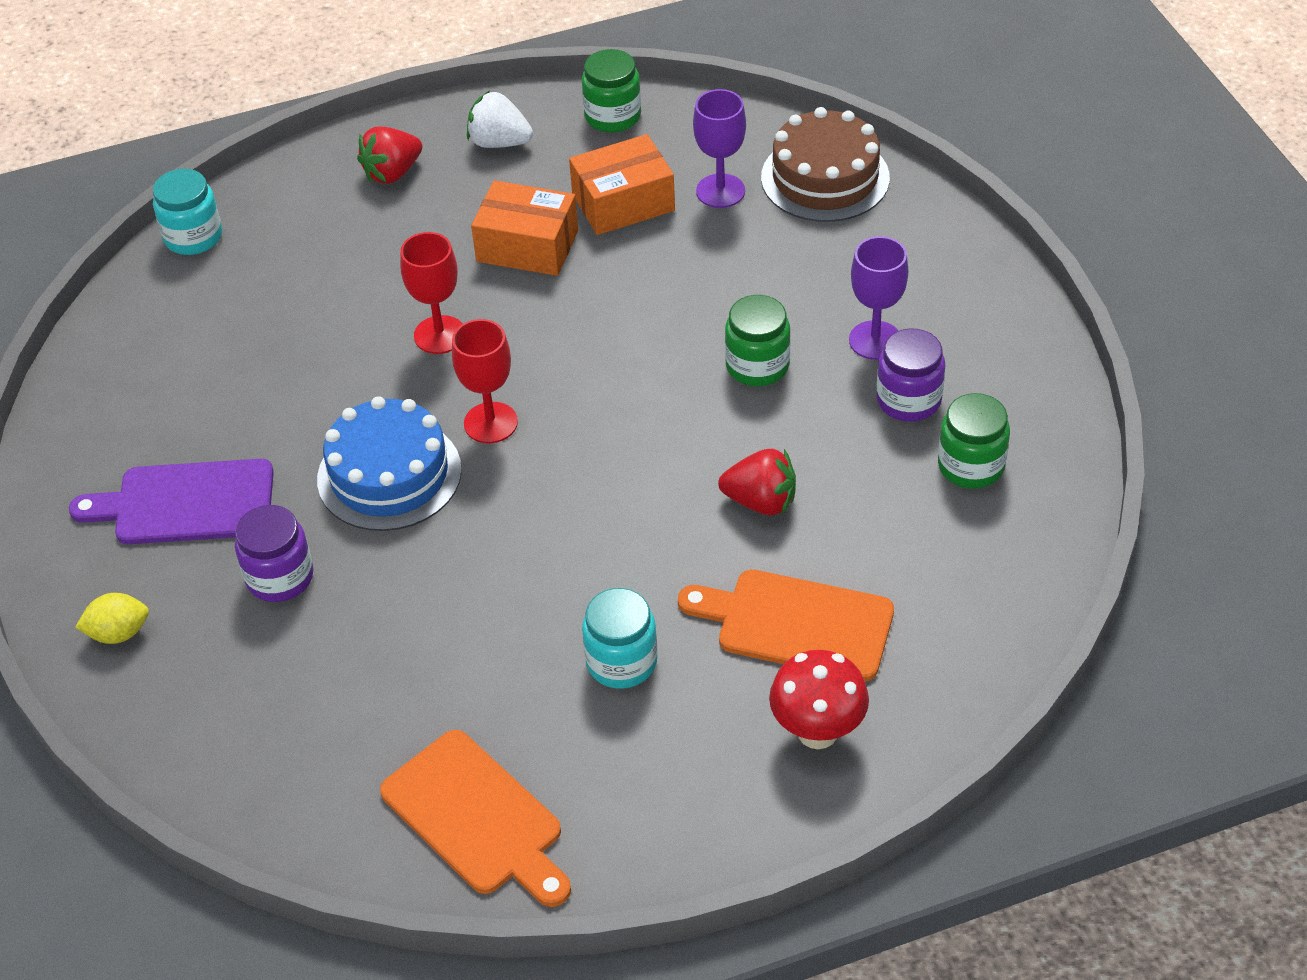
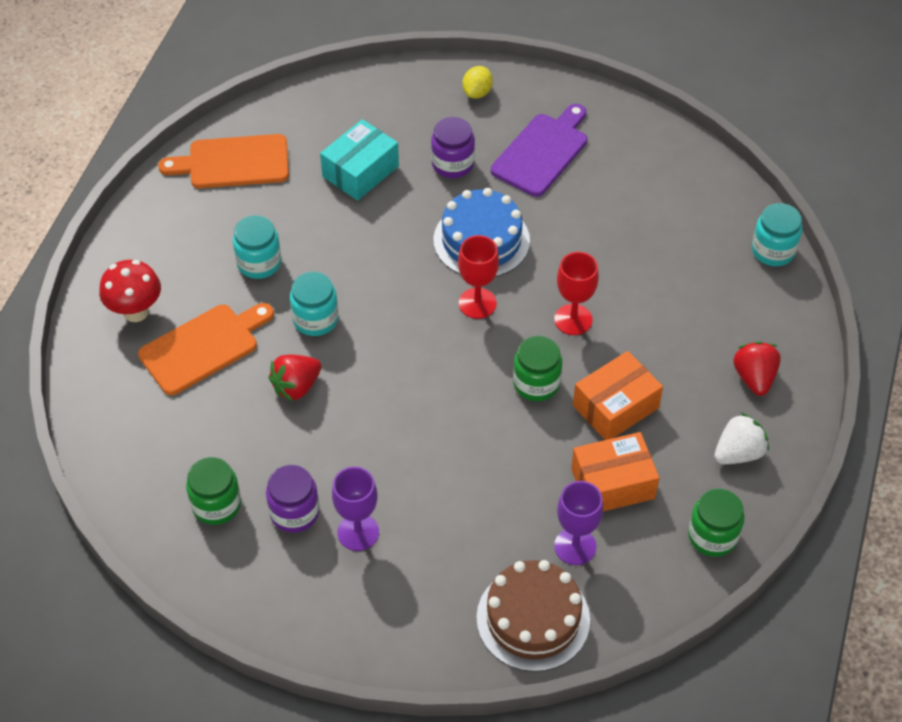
camera: 125 degrees right, 5 degrees up
orange box [569,134,675,235] -> orange box turned 60 degrees clockwise [571,432,660,512]
green jar [725,295,790,386] -> green jar moved to [513,336,562,401]
none -> turquoise jar [290,272,339,336]
none -> turquoise box [320,119,399,201]

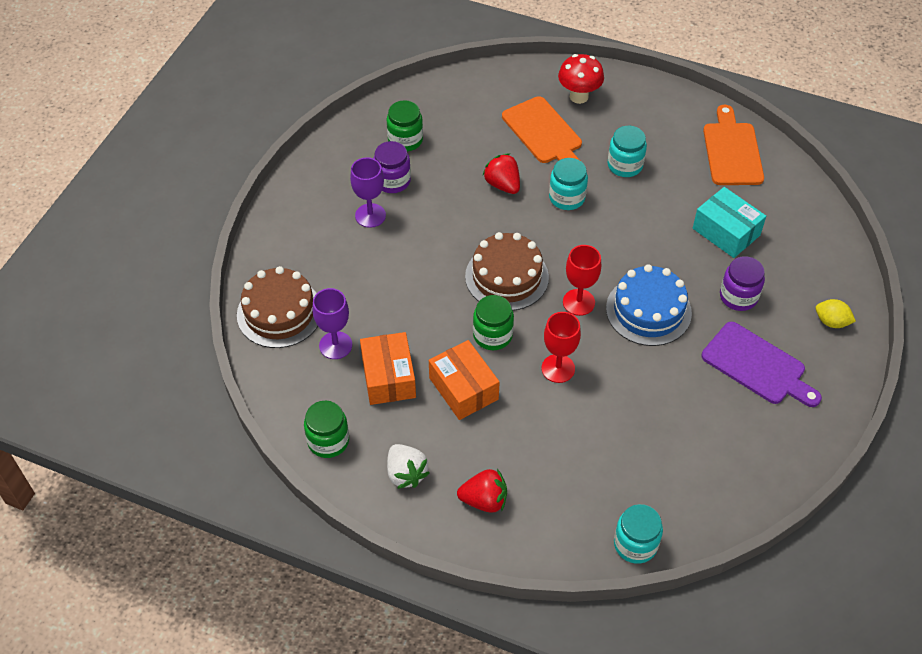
camera: 95 degrees right, 0 degrees up
none -> brown cake [465,232,549,311]

